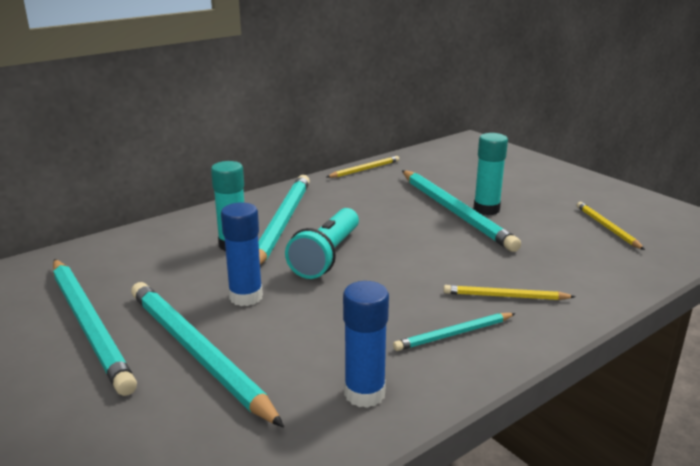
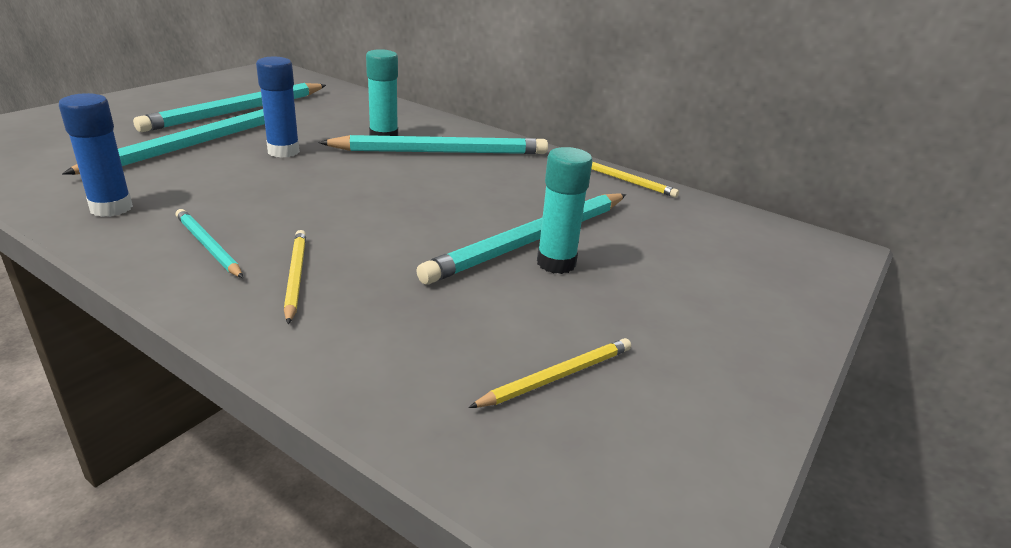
camera: 70 degrees right, 5 degrees up
turquoise flashlight [285,208,359,279] -> none

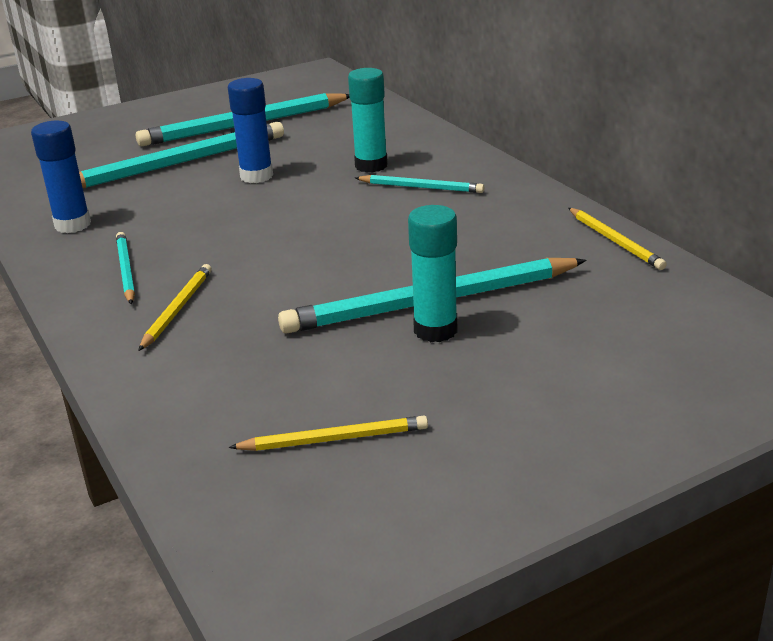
camera: 30 degrees right, 0 degrees up
turquoise pencil [318,135,548,154] -> turquoise pencil [355,175,484,193], size x0.51

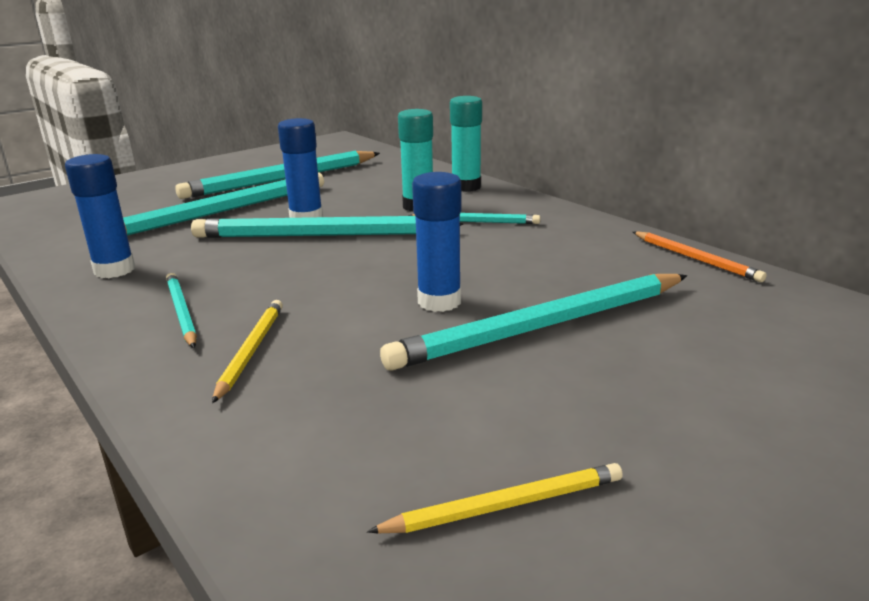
camera: 10 degrees left, 5 degrees down
turquoise glue stick [408,205,457,342] -> turquoise glue stick moved to [450,96,482,192]
yellow pencil [568,208,667,270] -> orange pencil [633,231,767,282]
none -> turquoise pencil [191,216,463,238]
none -> blue glue stick [412,172,462,312]

